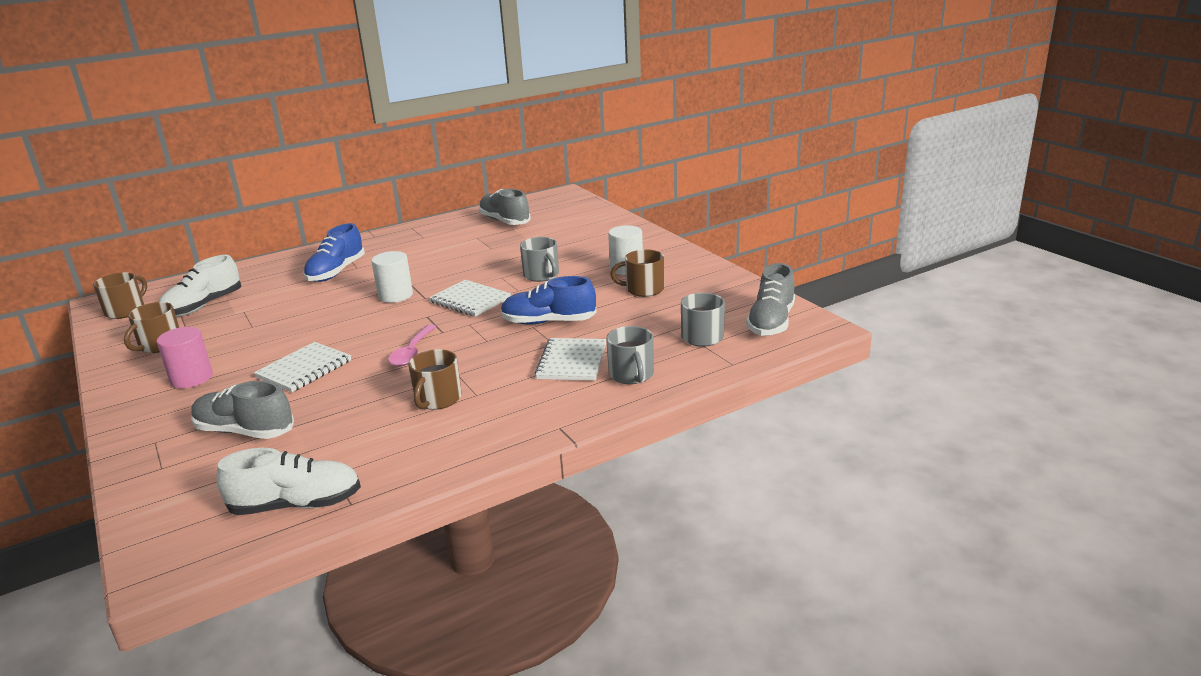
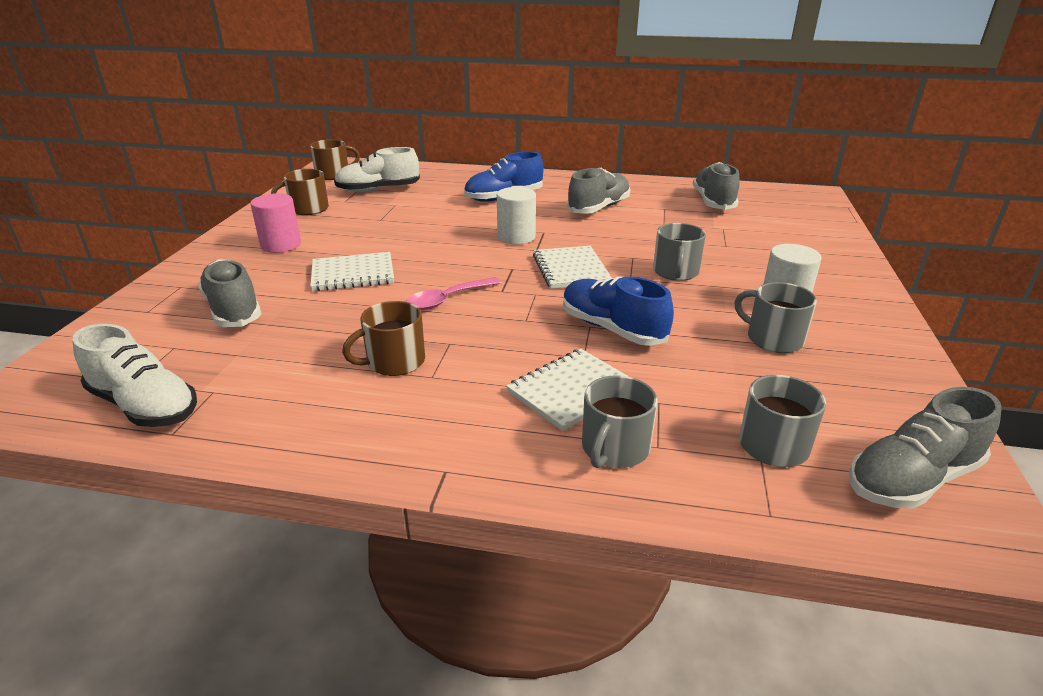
camera: 40 degrees right, 5 degrees up
brown mug [610,249,664,297] -> grey mug [734,282,817,353]
none -> grey shoe [567,168,630,214]

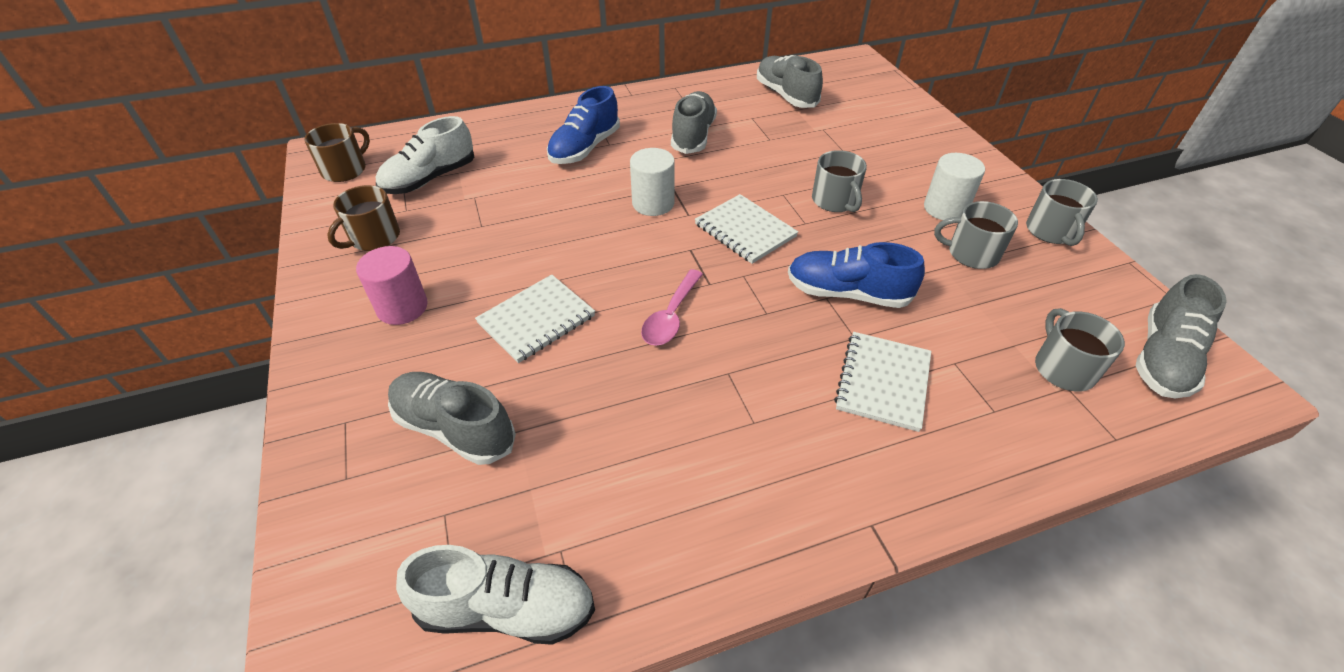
camera: 30 degrees left, 15 degrees up
brown mug [342,301,425,376] -> none
grey mug [582,375,658,468] -> grey mug moved to [1026,179,1098,246]

